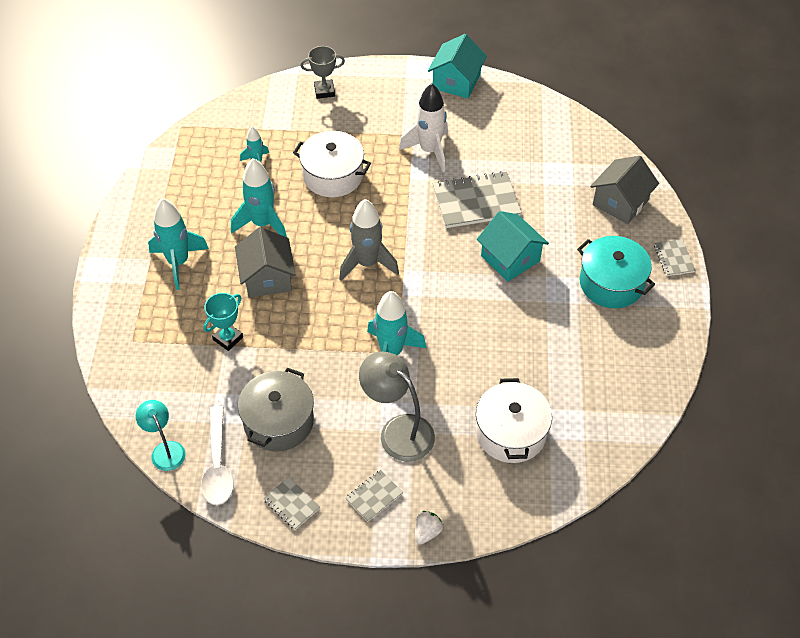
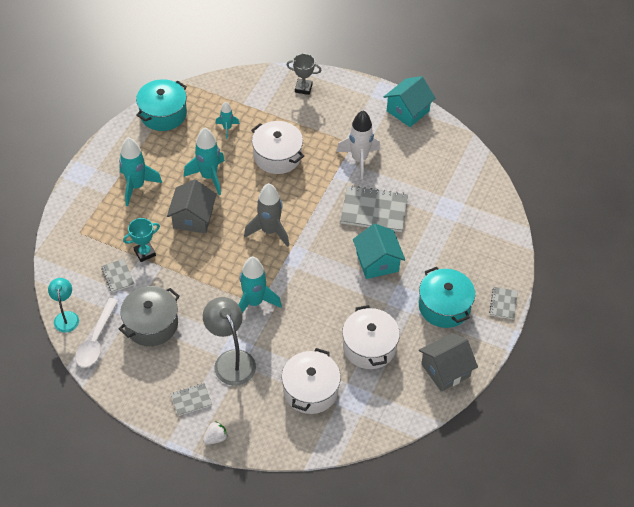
camera: 20 degrees right, 0 degrees up
grey notebook [263,477,320,530] -> grey notebook moved to [101,259,135,292]
grey house [590,156,659,224] -> grey house moved to [419,333,478,392]
none -> turquoise pot [136,79,187,131]
none -> white pot [342,305,400,369]

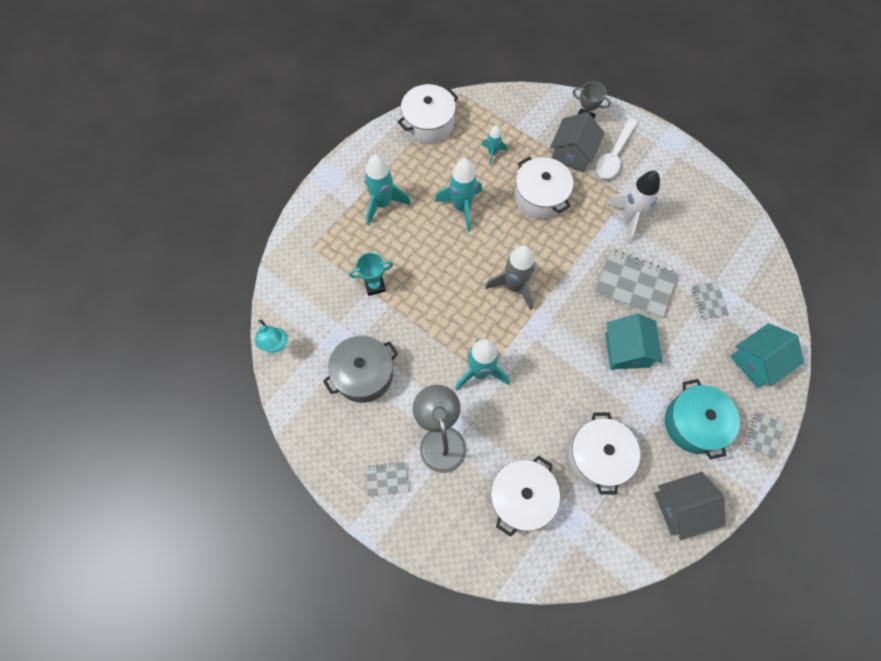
camera: 15 degrees right, 15 degrees up
turquoise lamp [48,278,79,333] -> turquoise lamp turned 150 degrees clockwise [255,320,288,353]
white spoon [75,298,118,367] -> white spoon moved to [596,118,638,179]
grey notebook [101,259,135,292] -> grey notebook moved to [692,282,729,319]
turquoise pot [136,79,187,131] -> white pot [398,84,459,144]
grey house [167,179,217,233] -> grey house moved to [550,112,605,173]
white strawberry [203,421,228,445] -> none
turquoise house [384,76,436,127] -> turquoise house moved to [730,323,804,388]

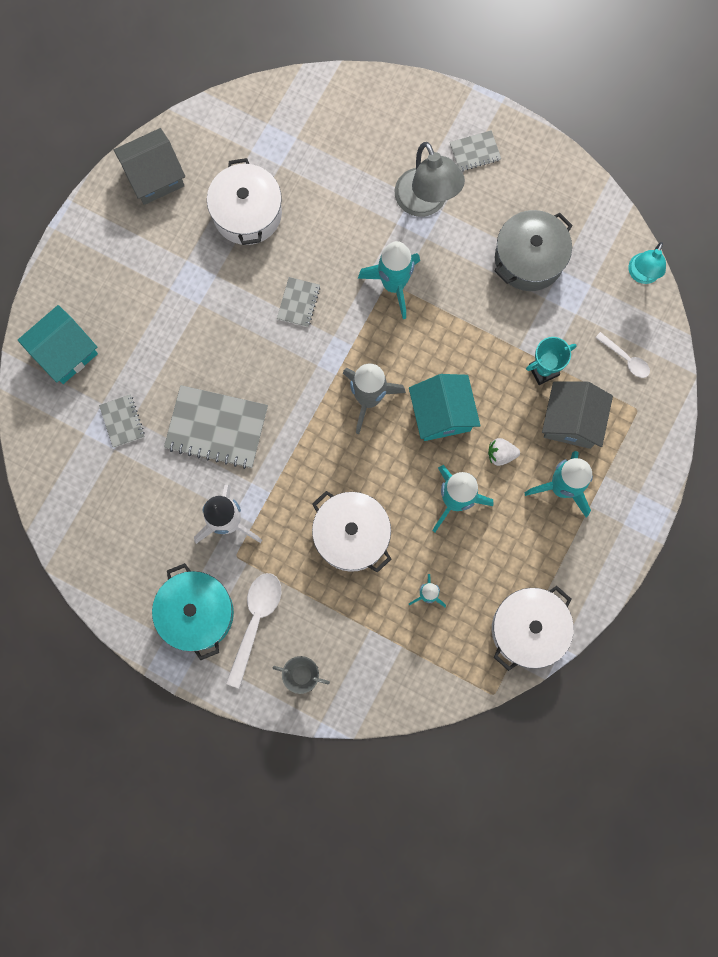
camera: 170 degrees right, 10 degrees up
turquoise lamp [255,320,288,353] -> turquoise lamp turned 120 degrees counterclockwise [629,242,666,284]
white pot [490,455,560,537] -> none
grey house [550,112,605,173] -> grey house moved to [542,381,613,449]
turquoise house [605,314,663,369] -> turquoise house moved to [409,374,481,441]
turquoise pot [665,379,740,459] -> turquoise pot moved to [152,563,234,660]
grey notebook [746,412,784,459] -> grey notebook moved to [277,277,320,327]
none -> white strawberry [488,438,520,466]
none -> white spoon [595,332,650,378]

